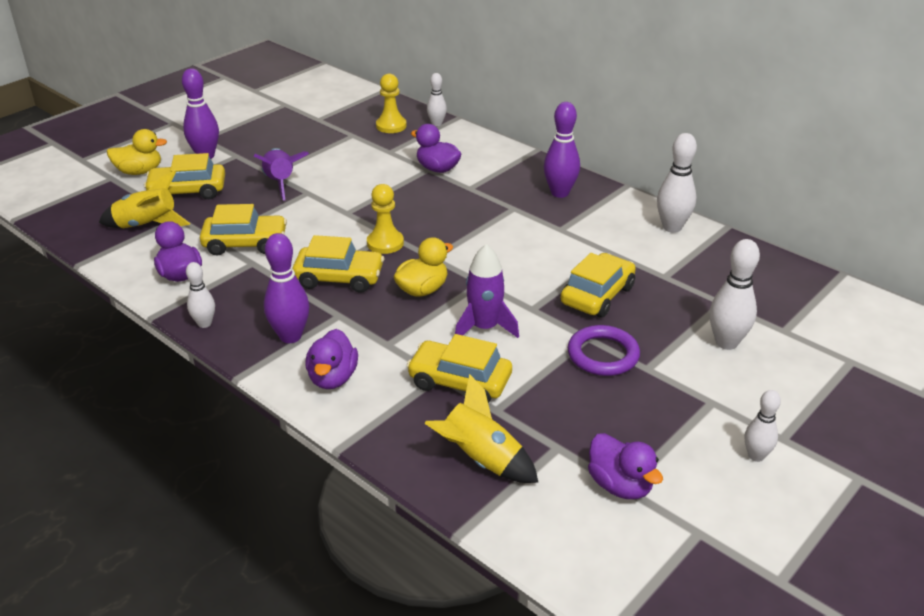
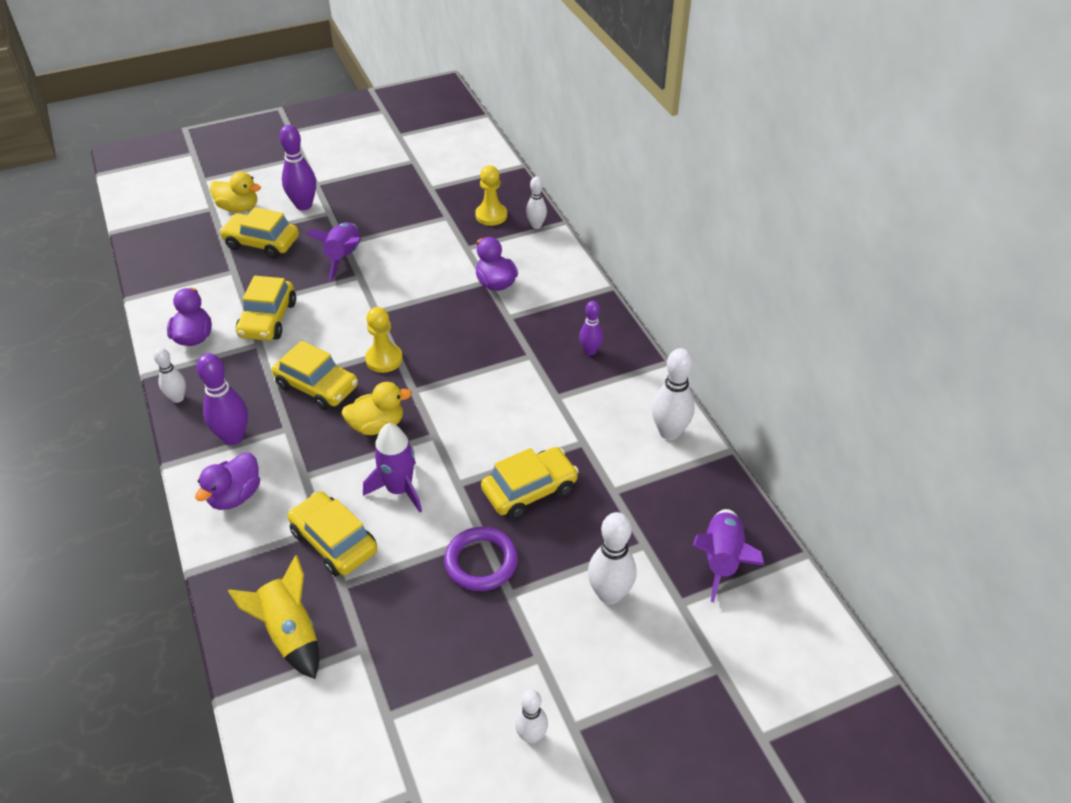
camera: 25 degrees right, 10 degrees up
yellow rocket [99,171,191,228] -> none
yellow car [200,204,287,256] -> yellow car turned 75 degrees clockwise [236,276,296,341]
purple bowling pin [544,102,580,198] -> purple bowling pin [579,301,603,355], size x0.62
purple duck [588,433,663,499] -> none
none -> purple rocket [693,509,765,603]

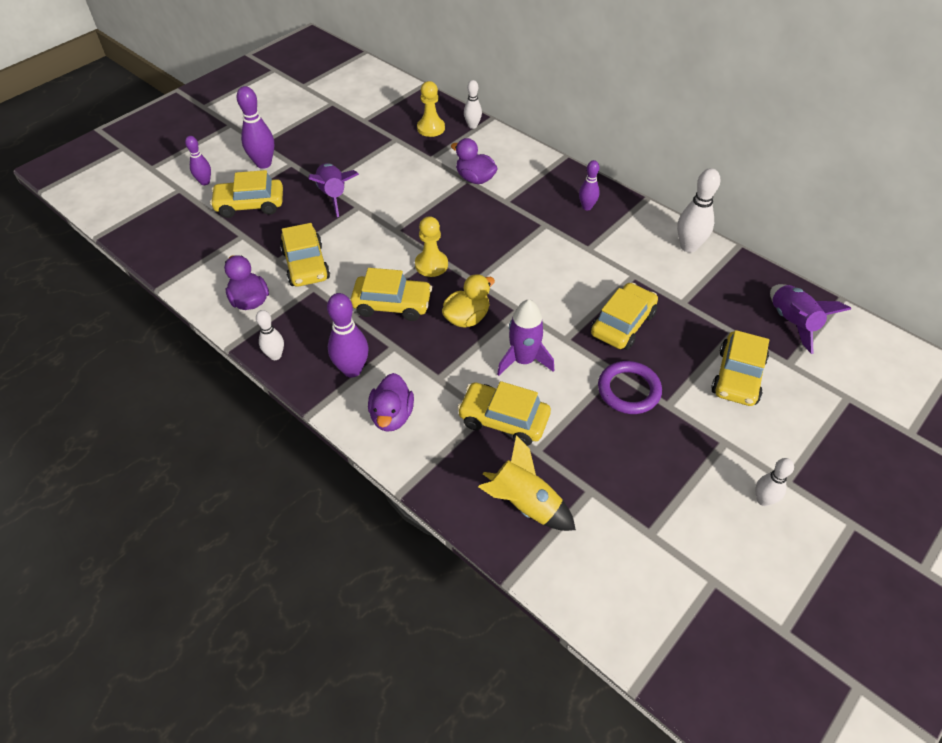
camera: 25 degrees left, 5 degrees up
yellow duck [209,172,261,212] -> purple bowling pin [185,136,211,185]
white bowling pin [588,512,637,604] -> yellow car [711,330,769,406]

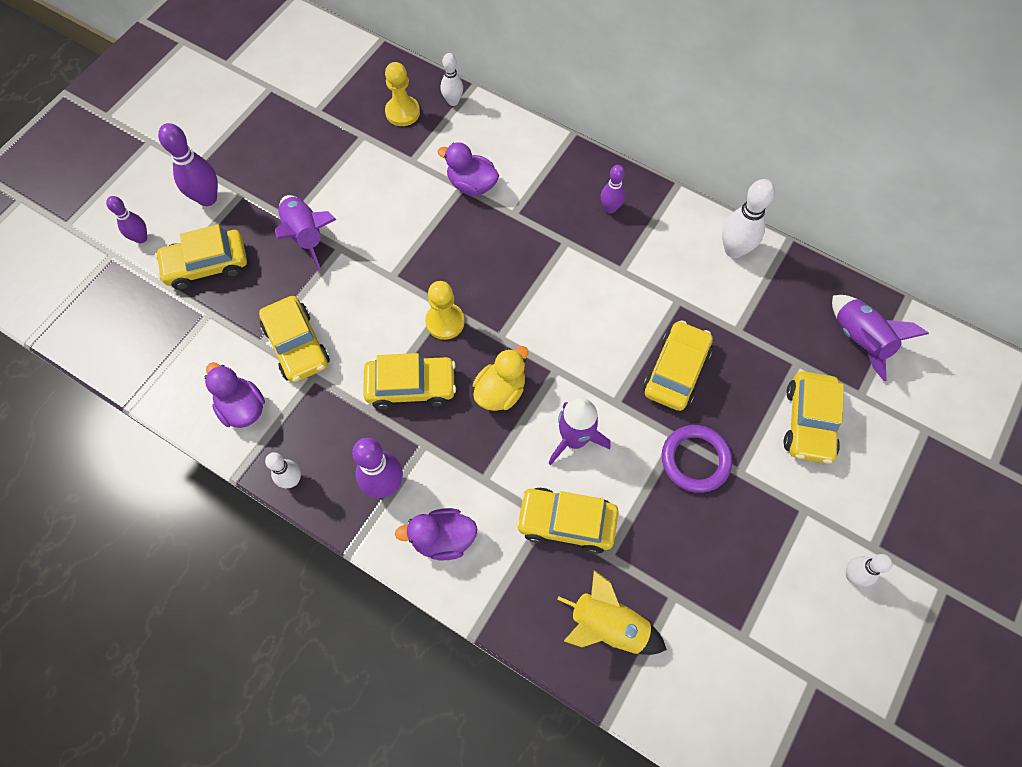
camera: 10 degrees left, 15 degrees up
purple duck [368,373,414,432] -> purple duck turned 90 degrees clockwise [395,508,477,560]

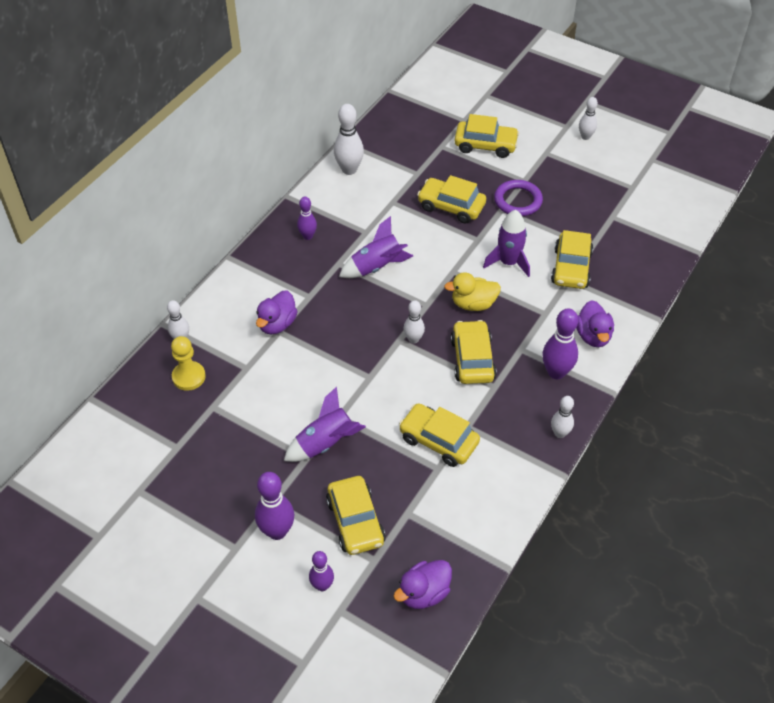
camera: 90 degrees left, 15 degrees down
purple duck [205,362,265,428] -> purple duck moved to [394,560,452,609]
yellow car [259,296,330,383] -> yellow car turned 120 degrees counterclockwise [399,403,480,467]
yellow pawn [425,281,465,340] -> white bowling pin [403,300,425,344]
yellow duck [473,346,528,411] -> yellow duck turned 45 degrees counterclockwise [444,272,501,311]
yellow rocket [558,570,667,655] -> none
purple rocket [832,295,929,381] -> purple rocket moved to [339,216,413,278]

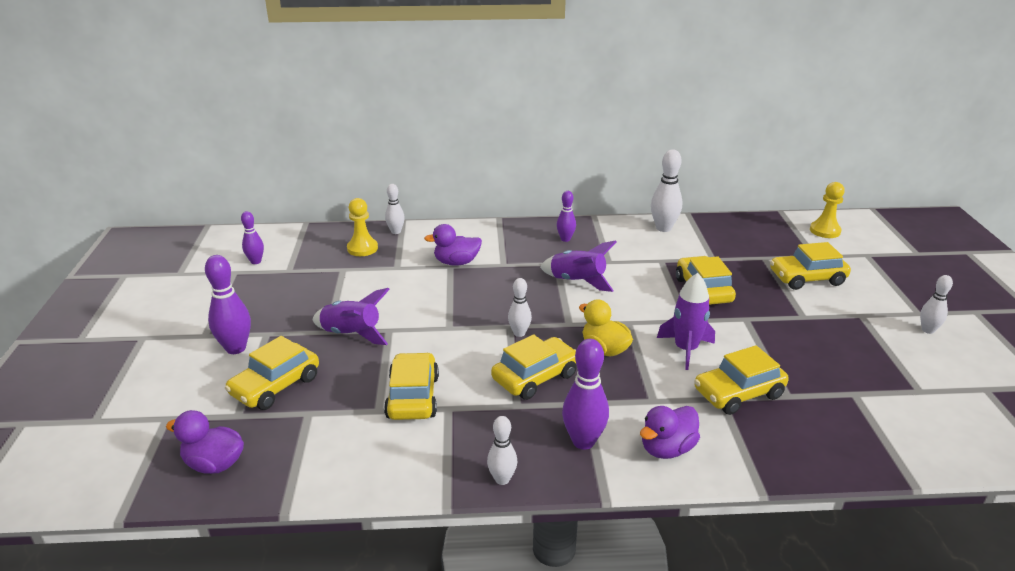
camera: 55 degrees right, 20 degrees down
purple bowling pin [309,551,334,591] -> purple bowling pin moved to [241,211,264,264]
yellow car [455,114,519,158] -> yellow car turned 105 degrees clockwise [770,242,851,290]
purple ring [494,180,543,216] -> none
none -> yellow pawn [810,182,845,238]

